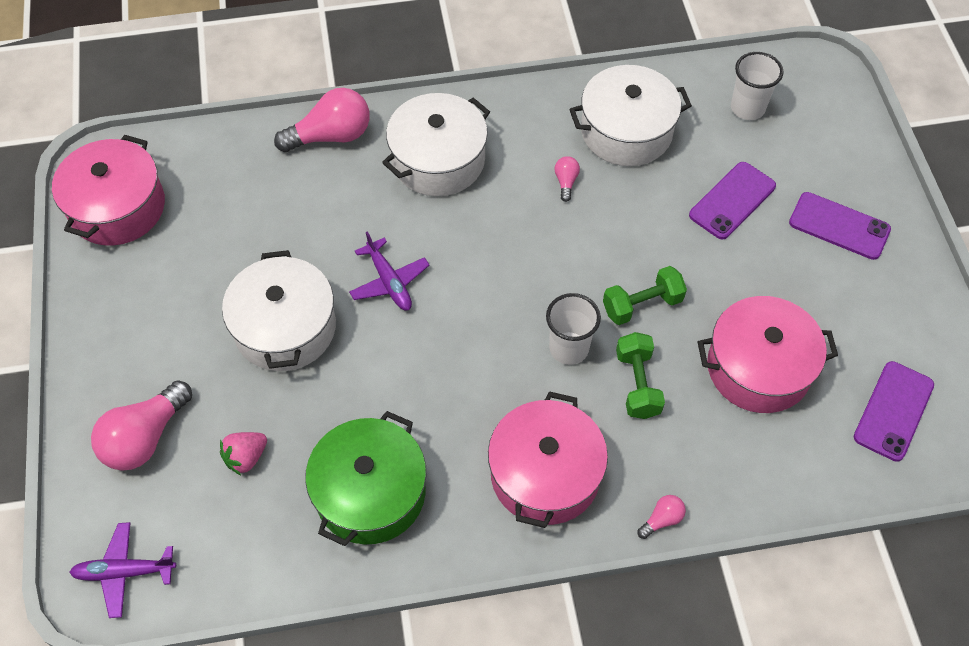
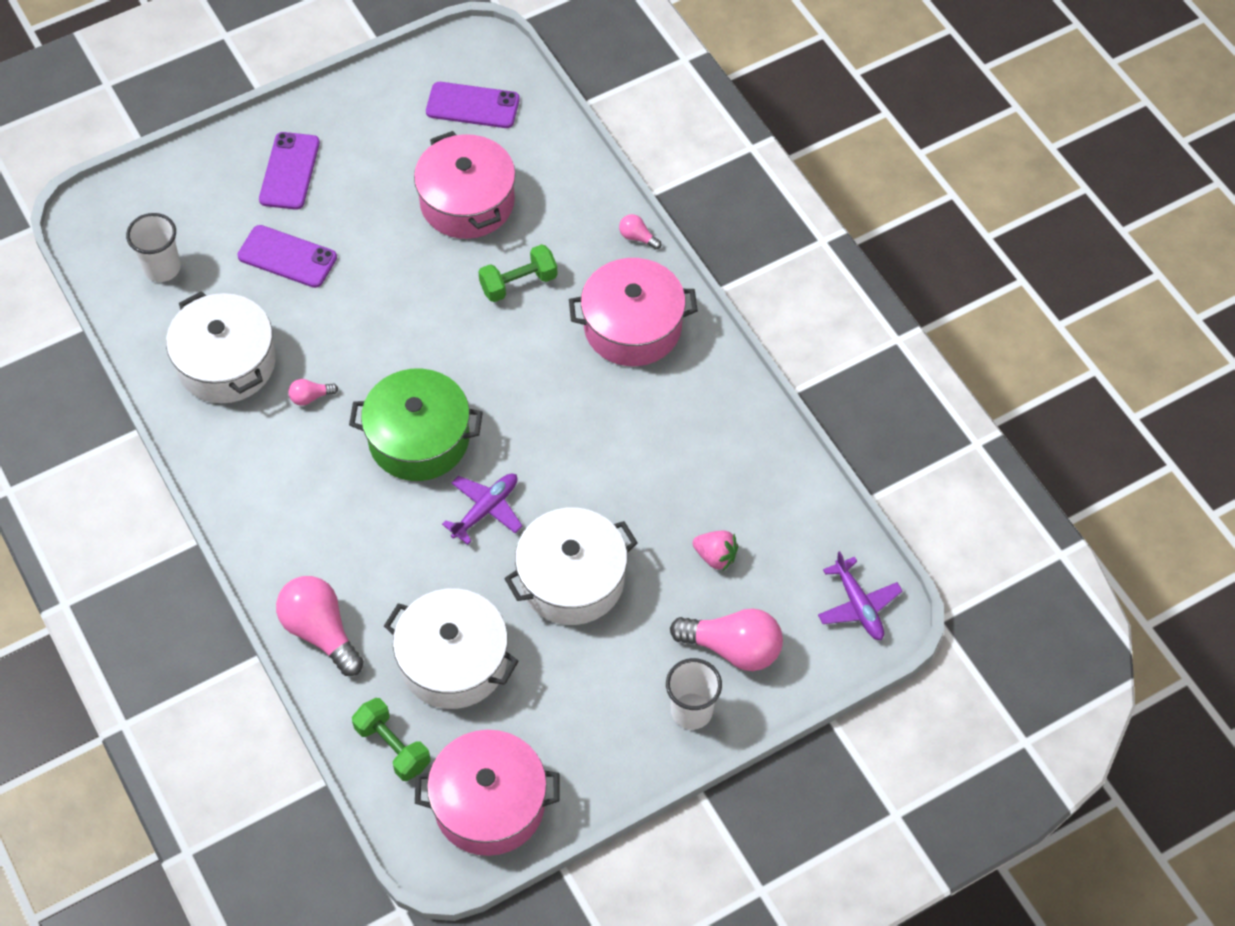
camera: 110 degrees left, 0 degrees up
green pot [305,411,426,546] -> green pot moved to [349,369,483,481]
white pot [382,93,490,196] -> white pot moved to [384,588,519,709]
white cup [546,293,601,365] -> white cup moved to [666,658,722,730]
green dumbbell [603,266,687,325] -> green dumbbell moved to [352,698,431,781]

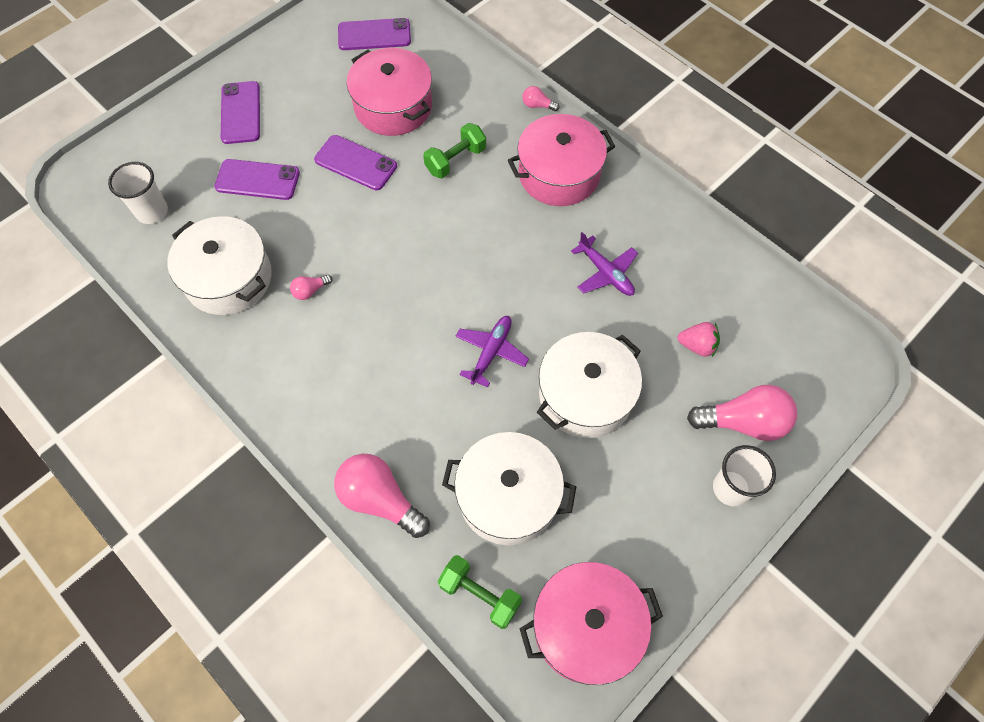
camera: 15 degrees left, 5 degrees up
green pot [349,369,483,481] -> none
purple plane [818,551,902,640] -> purple plane moved to [571,232,638,296]
none -> purple phone [314,135,397,190]

